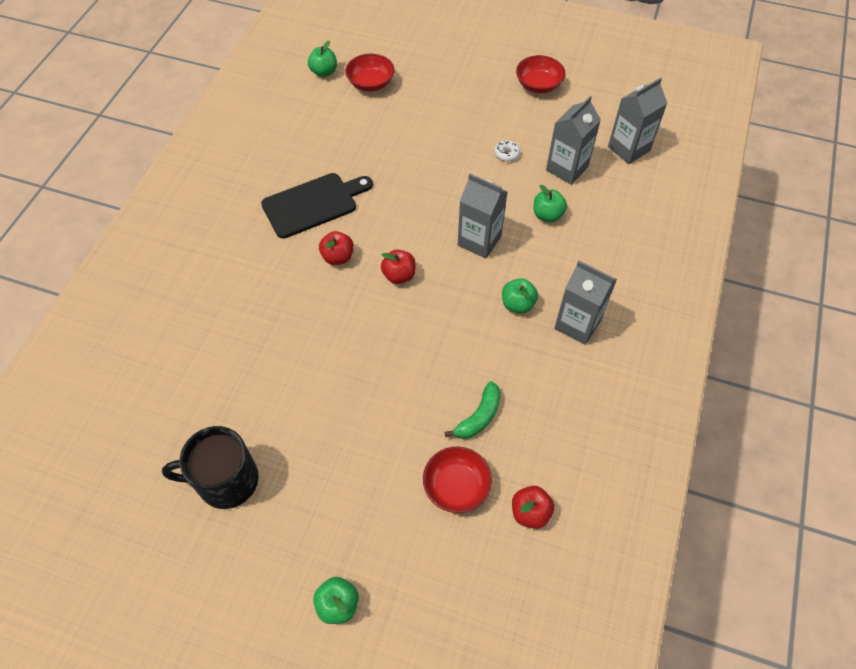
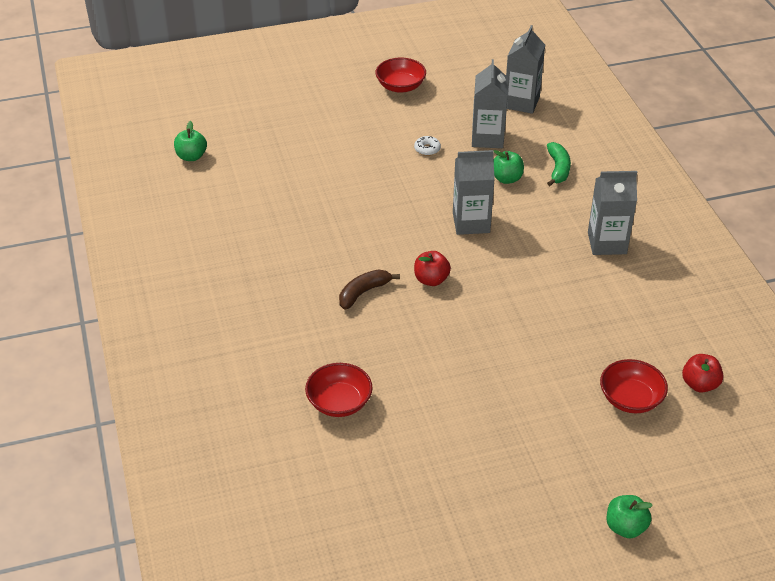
camera: 35 degrees left, 15 degrees down
black mug [162,426,259,509] -> none
black cutting board [261,173,373,239] -> none
red apple [319,231,354,265] -> brown banana [339,269,400,309]
red bowl [345,54,394,92] -> red bowl moved to [305,363,373,417]
green banana [445,381,501,439] -> green banana moved to [547,142,571,186]
green apple [502,278,538,313] -> none

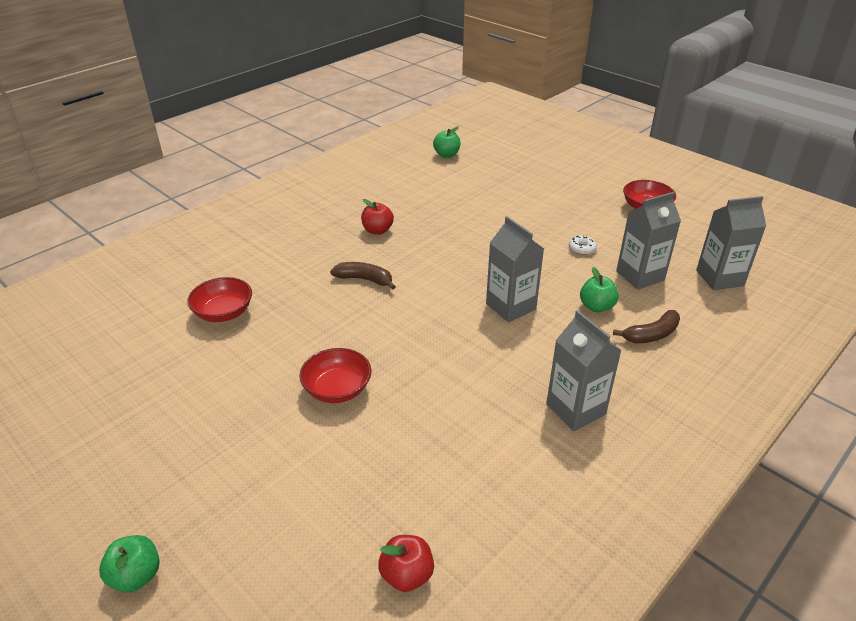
camera: 60 degrees right, 5 degrees down
red apple [414,251,451,286] -> red apple moved to [361,199,394,235]
green banana [547,142,571,186] -> brown banana [613,310,680,343]
red bowl [600,359,668,413] -> red bowl moved to [299,348,372,403]

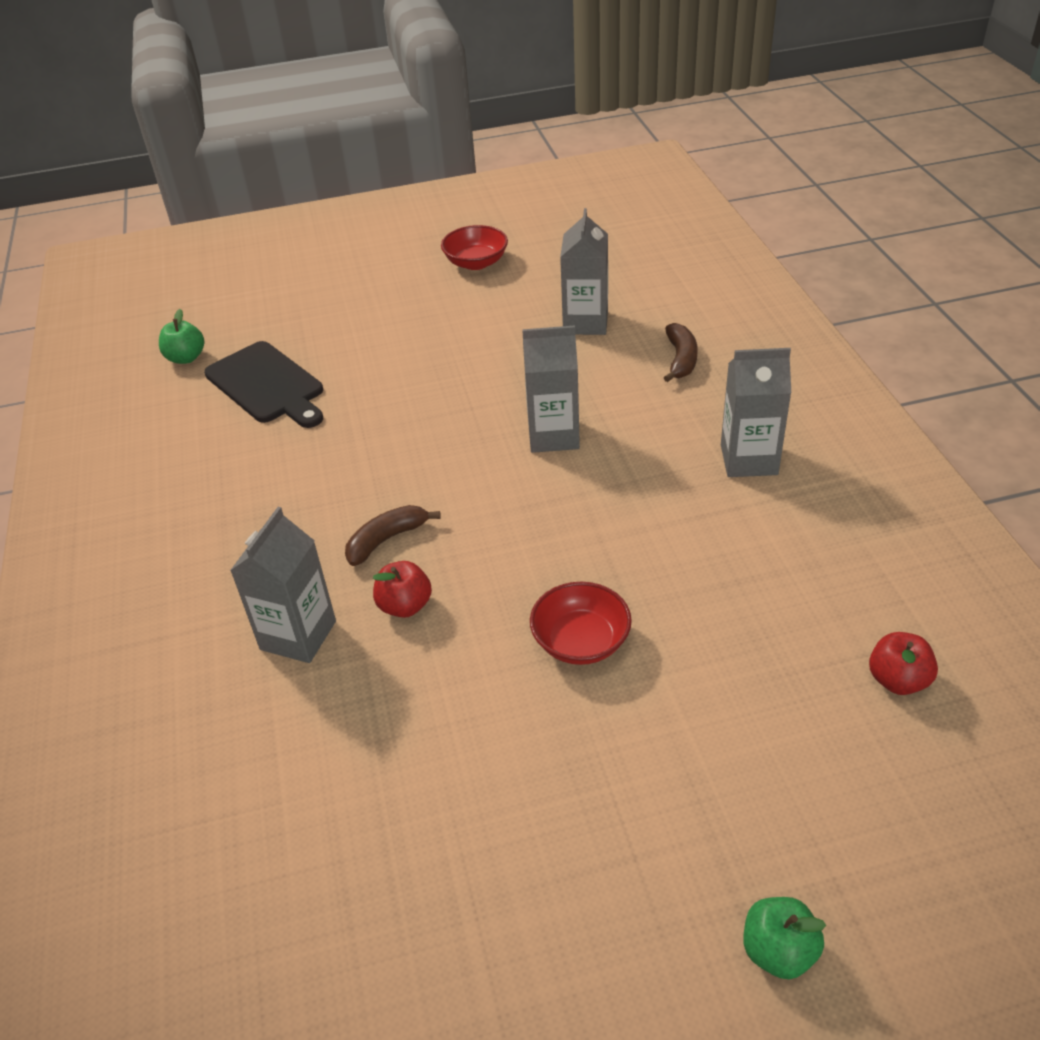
camera: 55 degrees left, 5 degrees up
red bowl [187,277,252,322] -> none
red apple [361,199,394,235] -> red apple moved to [373,561,432,618]
white donut [569,236,597,255] -> none
green apple [580,267,619,312] -> none
grey carton [696,196,766,290] -> grey carton moved to [230,507,336,663]
none -> black cutting board [204,341,323,428]

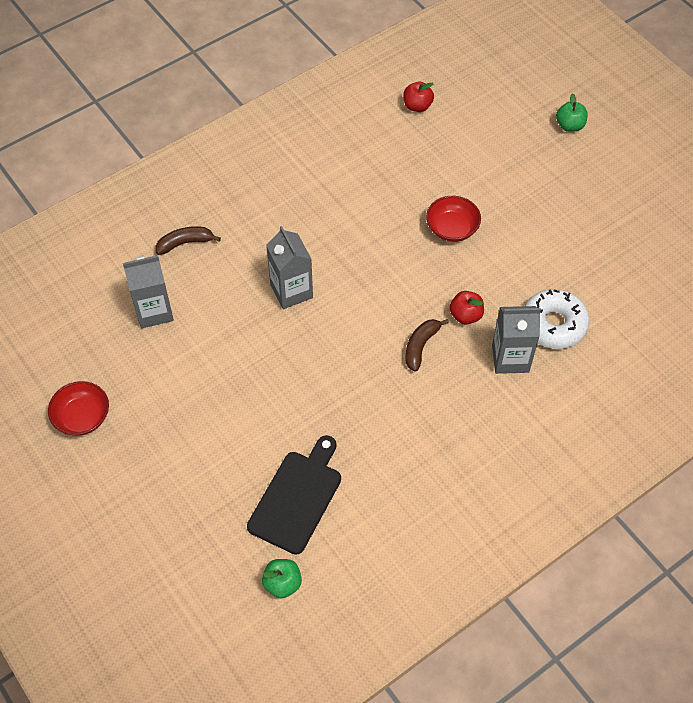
camera: 115 degrees left, 15 degrees up
brown banana [345,505,441,566] -> brown banana turned 90 degrees clockwise [405,319,449,372]
grey carton [721,348,791,477] -> none
none -> white donut [525,289,590,349]

